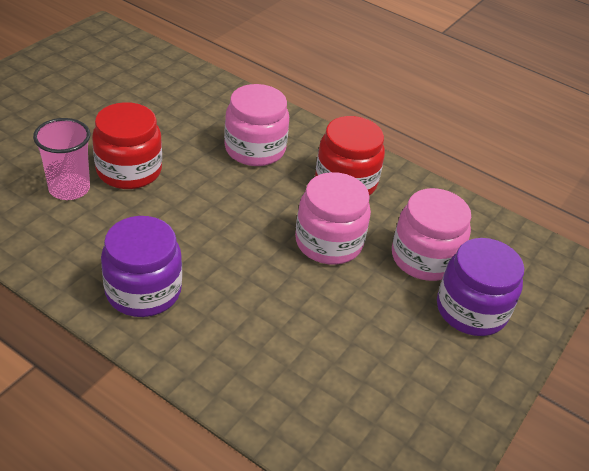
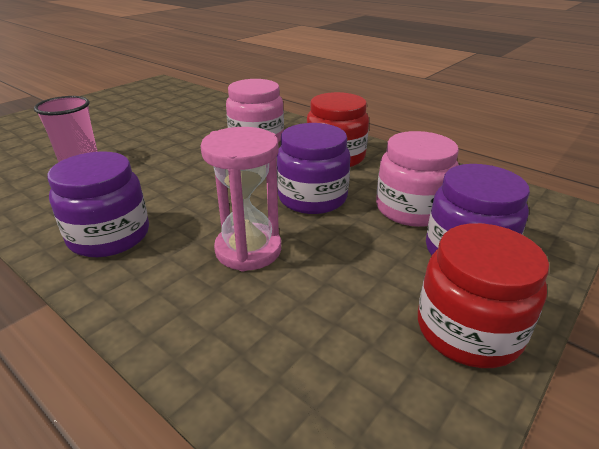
camera: 10 degrees right, 10 degrees down
red jar [92,102,162,189] -> red jar moved to [418,223,549,368]
pink jar [295,172,371,265] -> purple jar [277,123,350,214]
none -> pink hourglass [201,127,281,271]

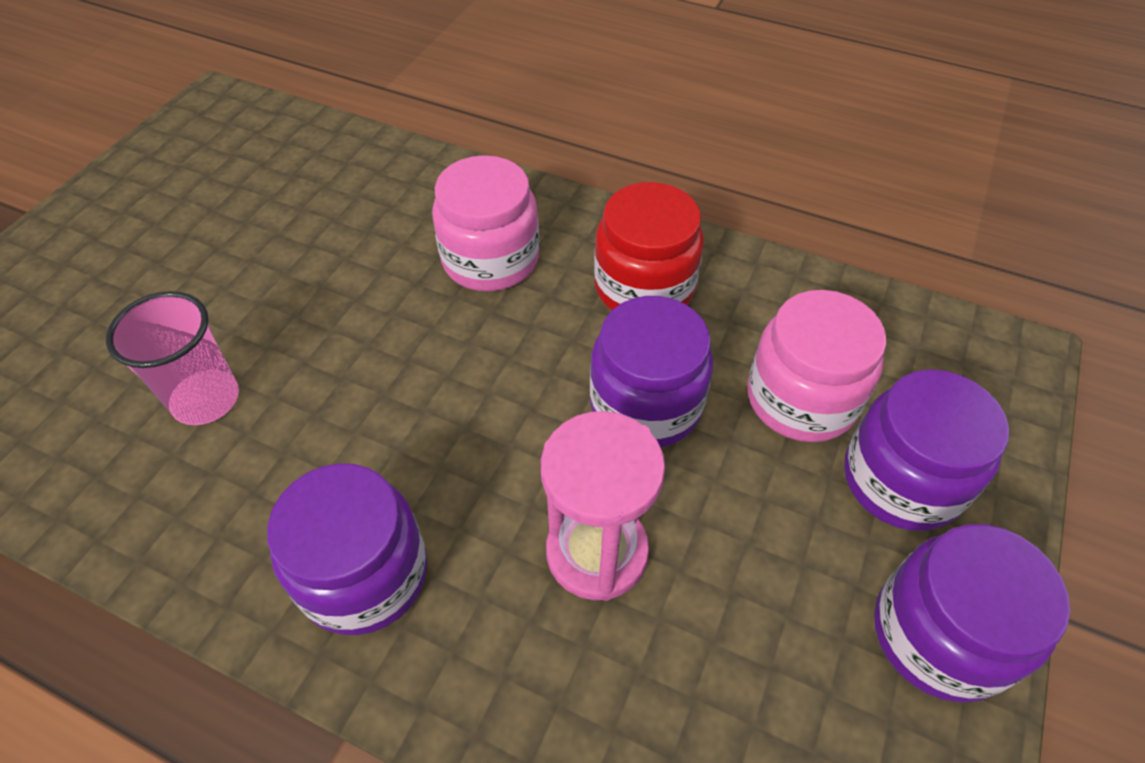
camera: 15 degrees left, 20 degrees up
red jar [418,223,549,368] -> purple jar [874,524,1070,703]

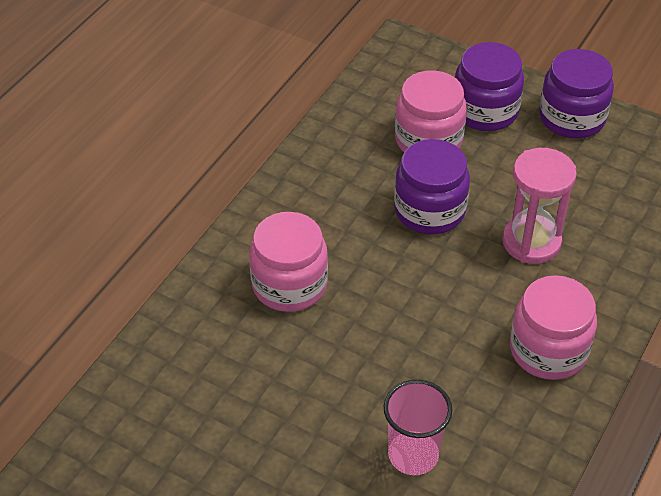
camera: 85 degrees left, 5 degrees down
purple jar [267,463,427,635] -> pink jar [510,275,597,380]
red jar [594,182,704,310] -> none

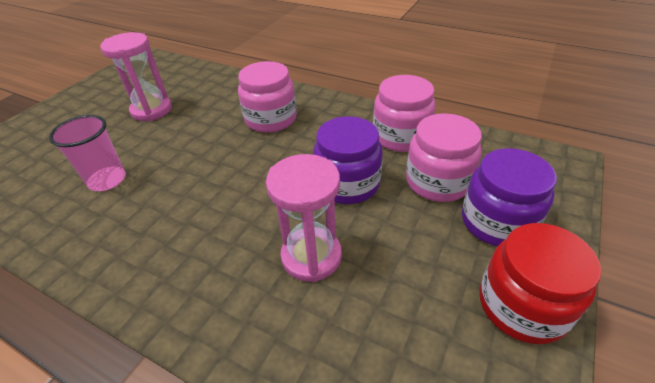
camera: 90 degrees right, 5 degrees down
pink jar [510,275,597,380] -> pink jar moved to [373,75,436,152]
purple jar [539,49,614,138] -> red jar [479,223,601,344]
none -> pink hourglass [100,32,172,121]

